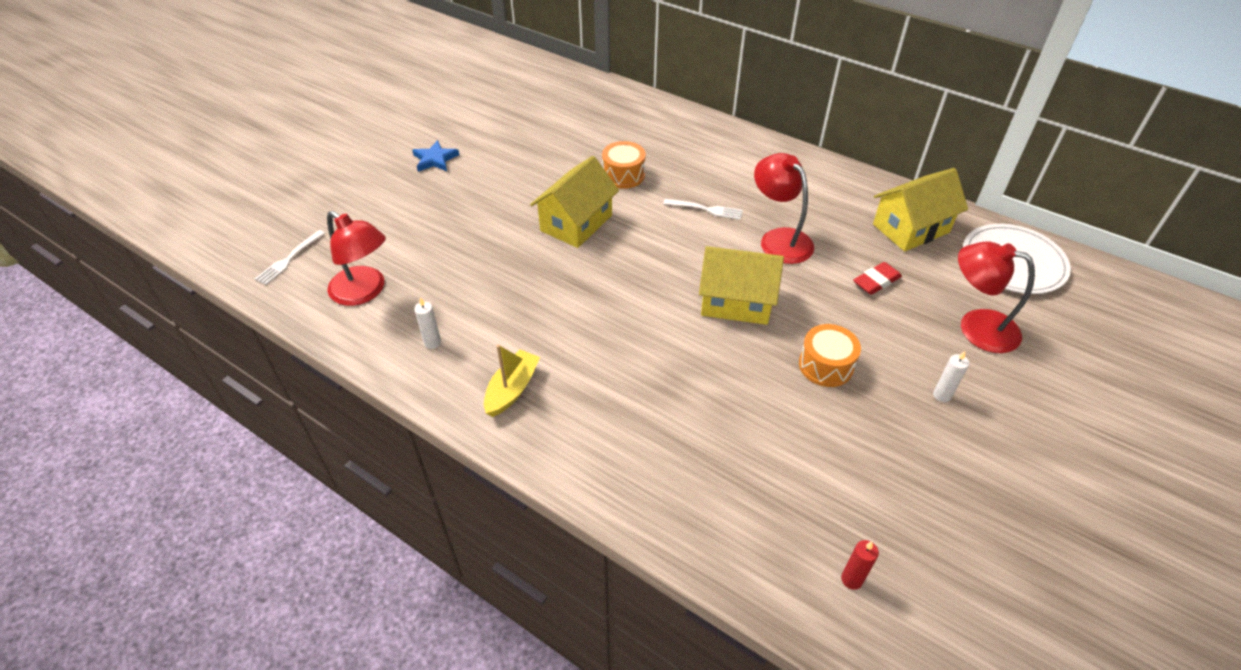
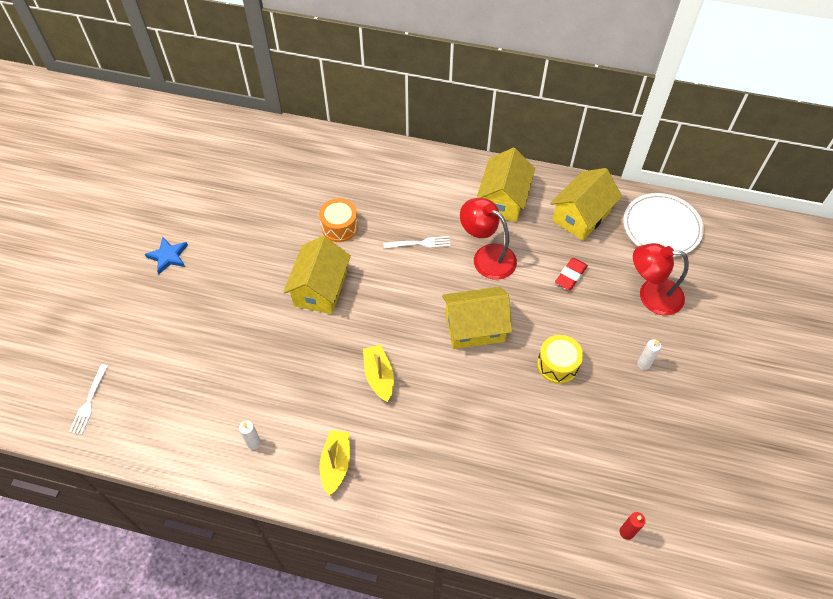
camera: 20 degrees left, 10 degrees up
red lamp [327,211,386,306] -> none
orange drum [799,324,861,387] -> yellow drum [537,335,583,384]
none -> yellow boat [363,345,394,402]
none -> yellow house [477,148,535,222]

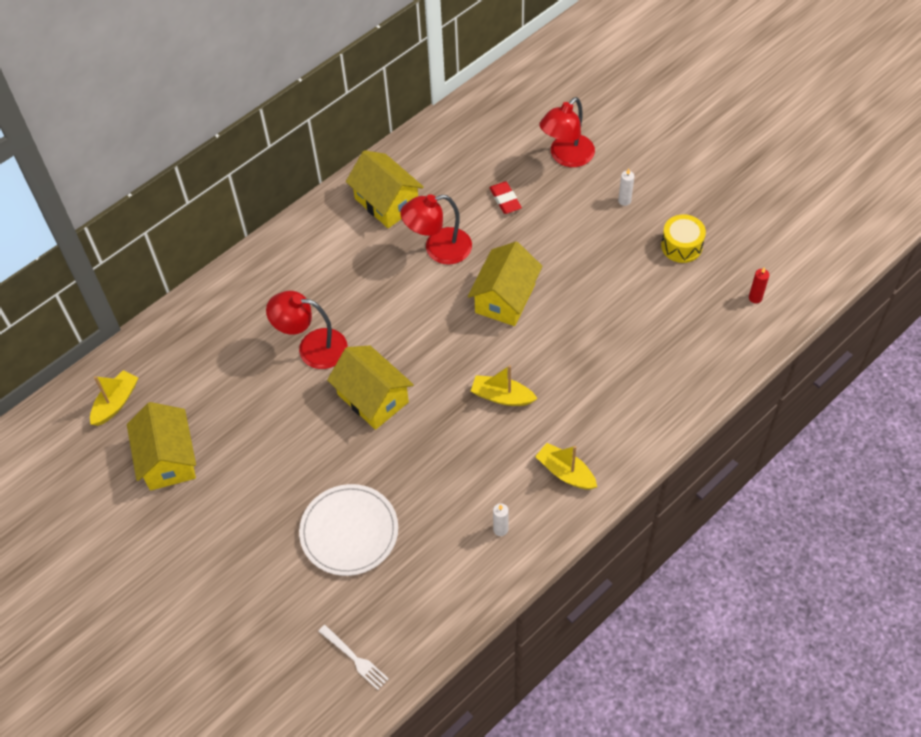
camera: 55 degrees left, 0 degrees up
blue star [145,237,188,274] -> none
orange drum [319,198,358,242] -> red lamp [266,291,348,369]
white fork [383,236,451,249] -> none
yellow drum [537,335,583,384] -> yellow drum moved to [661,214,706,263]
yellow house [550,168,622,241] -> yellow house moved to [127,402,196,491]
white plate [623,193,704,257] -> white plate moved to [299,484,398,576]
none -> yellow boat [90,370,138,426]

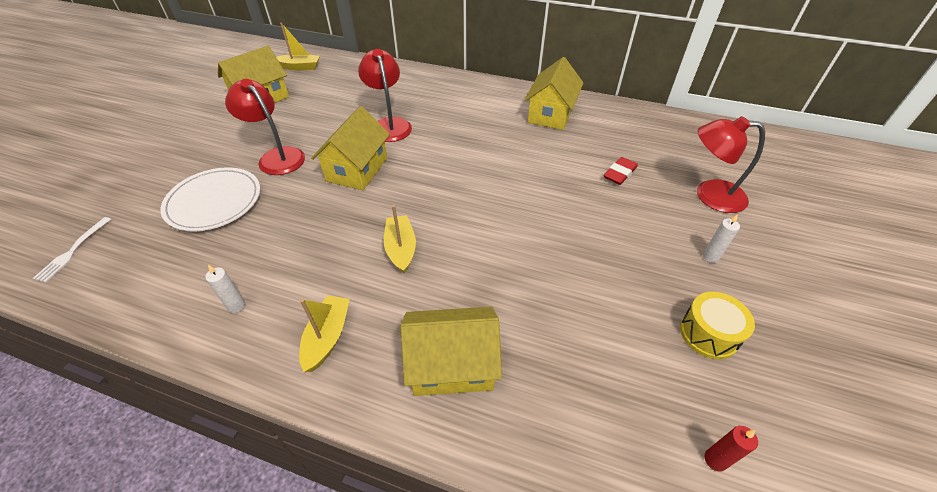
camera: 60 degrees right, 10 degrees down
red lamp [400,194,472,265] -> red lamp moved to [225,79,305,175]
yellow house [468,242,543,326] -> yellow house moved to [401,307,502,396]

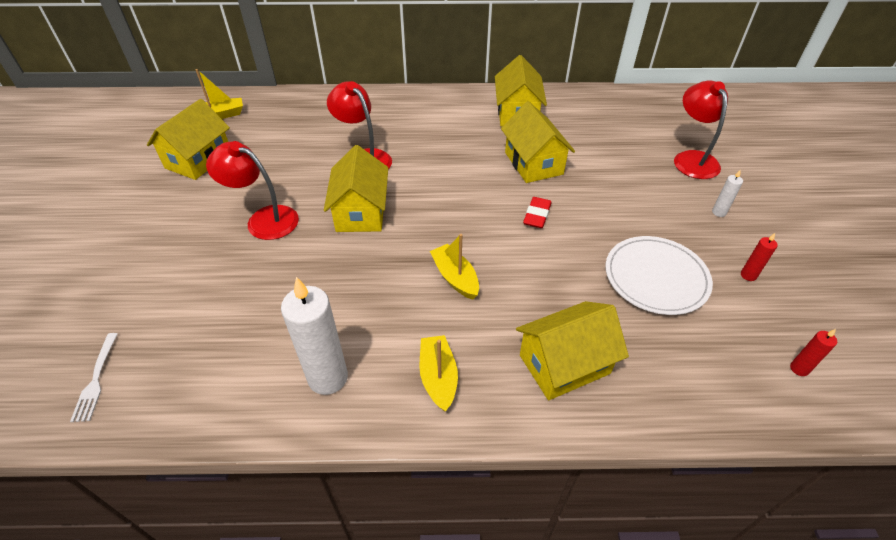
camera: 20 degrees left, 0 degrees up
white plate [161,167,260,231] -> white plate moved to [605,236,713,315]
white candle [205,265,245,313] -> white candle [281,277,348,395], size x2.21
red eraser [604,157,638,185] -> red eraser moved to [523,197,552,228]
yellow drum [680,292,755,359] -> red candle [741,233,778,281]
red lamp [697,116,765,213] -> red lamp turned 90 degrees clockwise [674,80,728,179]
none -> yellow house [501,101,575,183]

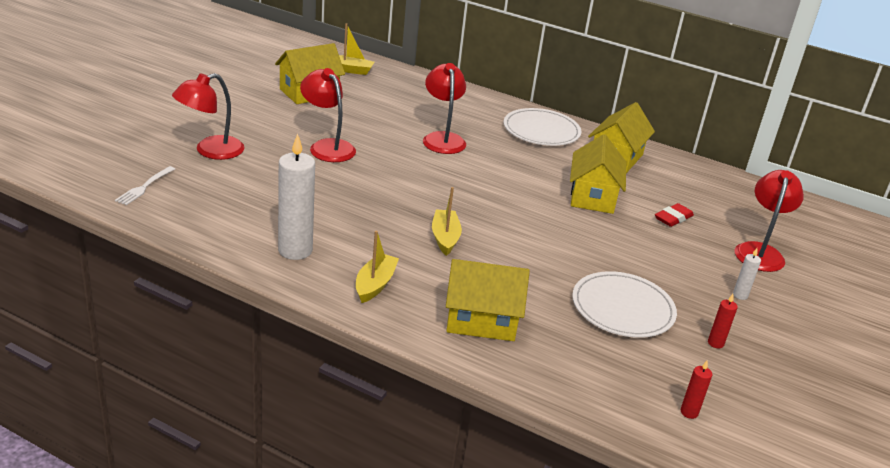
camera: 25 degrees right, 15 degrees down
yellow house [324,145,388,232] -> none
red eraser [523,197,552,228] -> red eraser moved to [655,203,694,227]
none -> red lamp [172,73,245,160]
none -> white plate [503,108,582,146]

